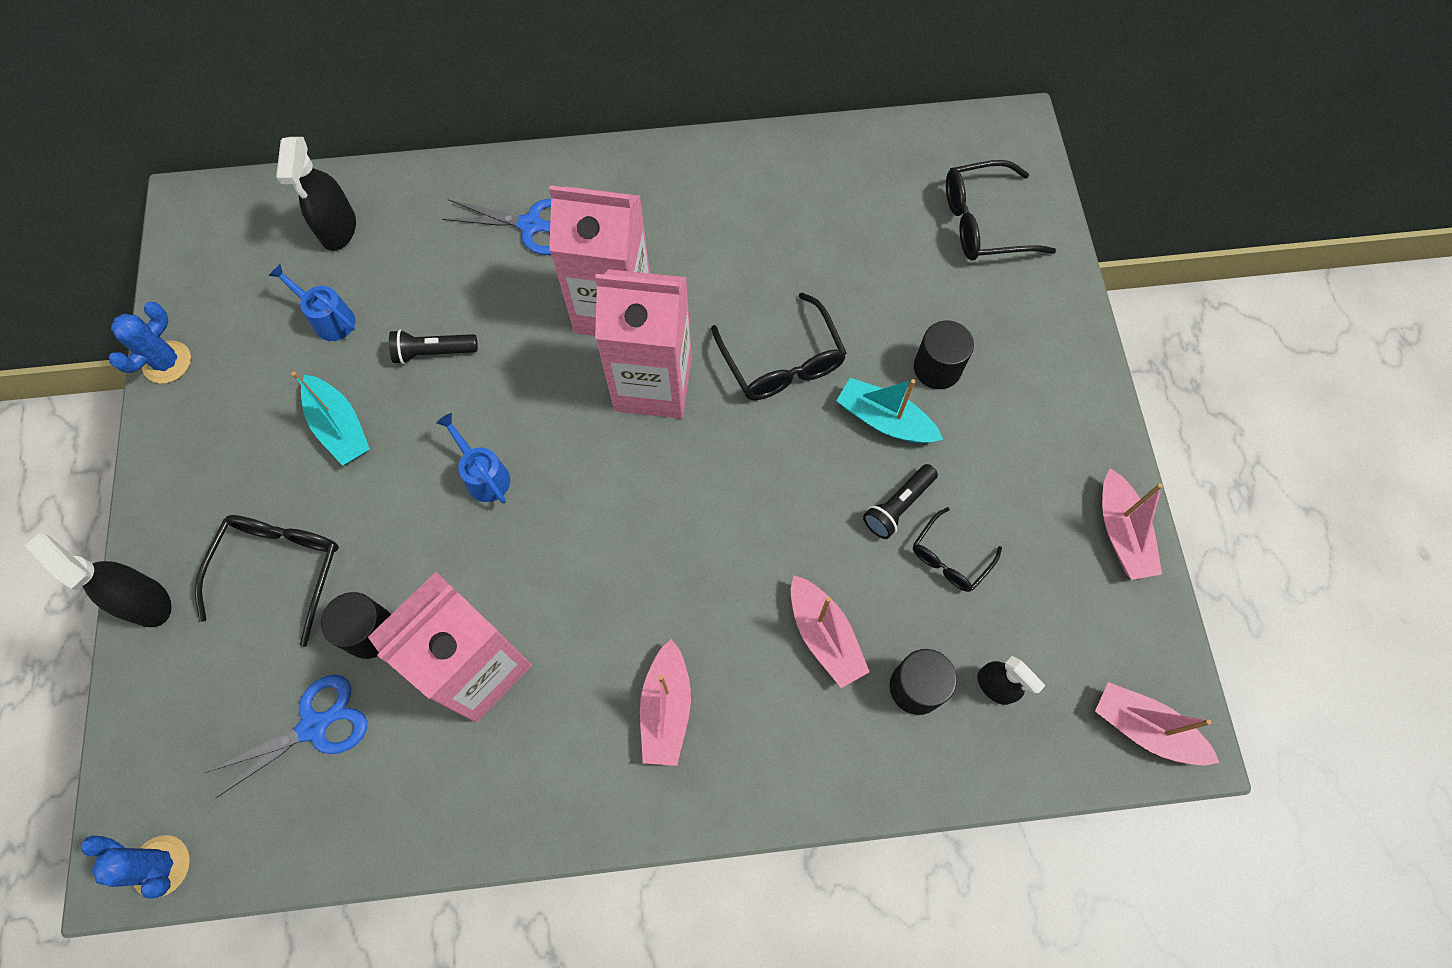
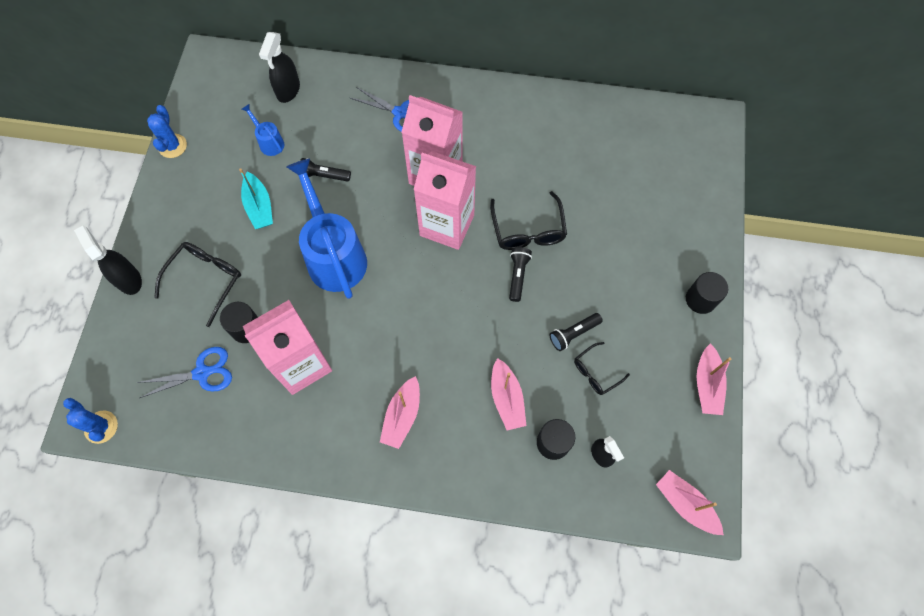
camera: 15 degrees right, 0 degrees up
blue cactus [109,302,191,384] -> blue cactus turned 45 degrees counterclockwise [147,105,187,158]
blue watering can [436,413,510,503] -> blue watering can [287,159,367,299], size x2.26
turquoise boat [836,378,943,443] -> none
black cylinder [914,321,974,389] -> black cylinder moved to [686,272,728,314]
black glasses [946,160,1056,260] -> none
none -> black flashlight [509,247,532,302]

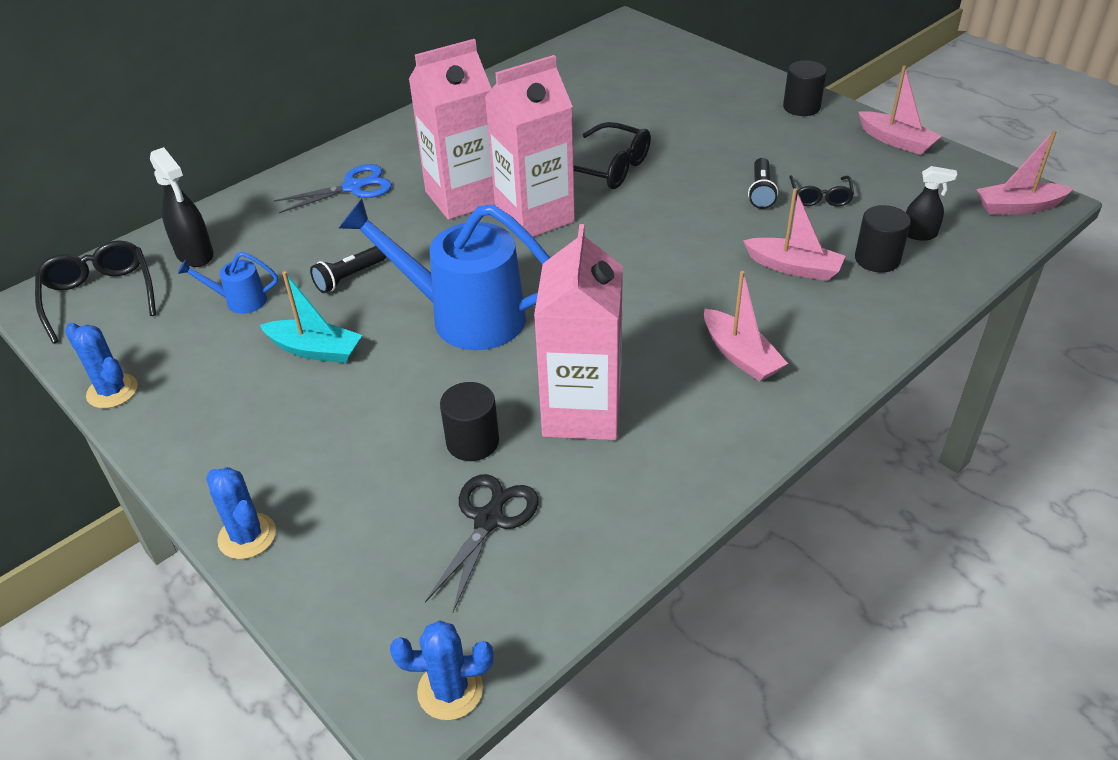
camera: 50 degrees left, 25 degrees down
black spray bottle [74,226,142,295] -> blue cactus [206,467,276,559]
blue scissors [136,347,232,398] -> black scissors [425,474,539,612]
black glasses [154,242,241,327] -> black glasses moved to [35,240,156,343]
black flashlight [509,247,532,302] -> none

